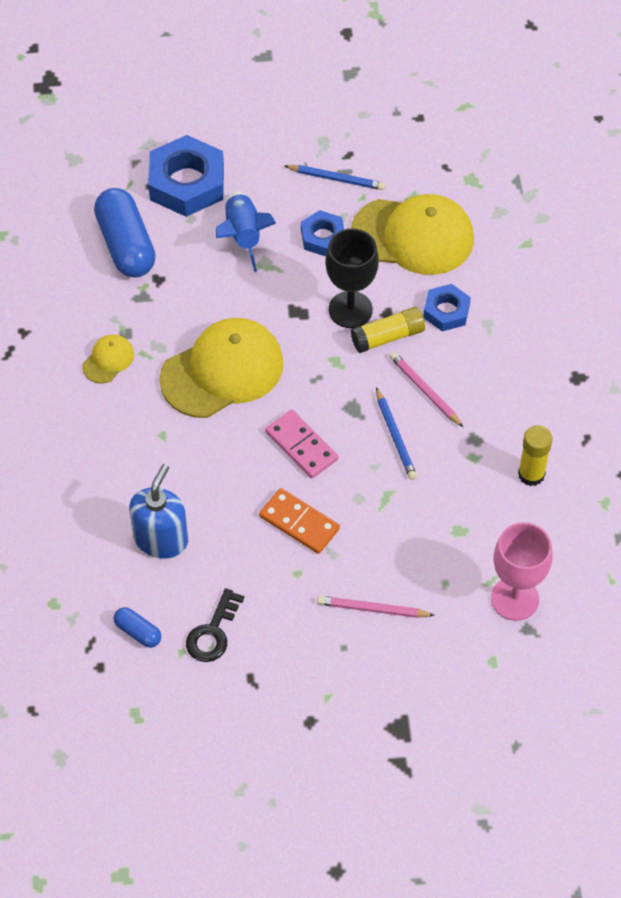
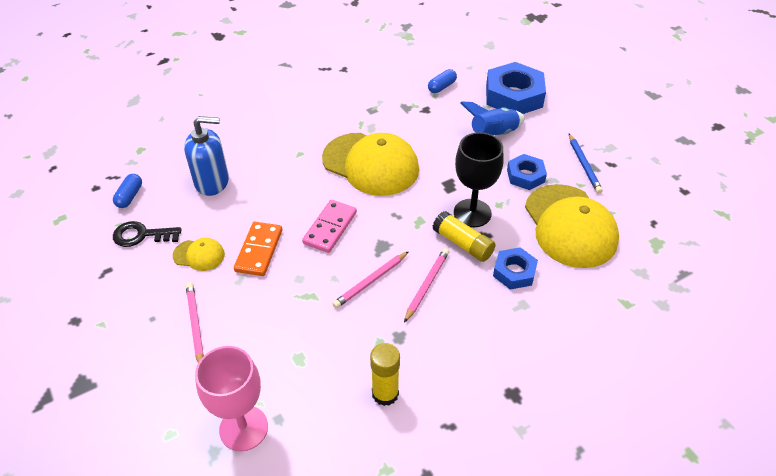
camera: 65 degrees right, 10 degrees down
yellow cap [82,334,134,384] -> yellow cap moved to [173,238,225,271]
blue capsule [94,188,156,277] -> blue capsule [428,69,457,93], size x0.47
blue pencil [376,387,417,480] -> pink pencil [332,251,409,308]

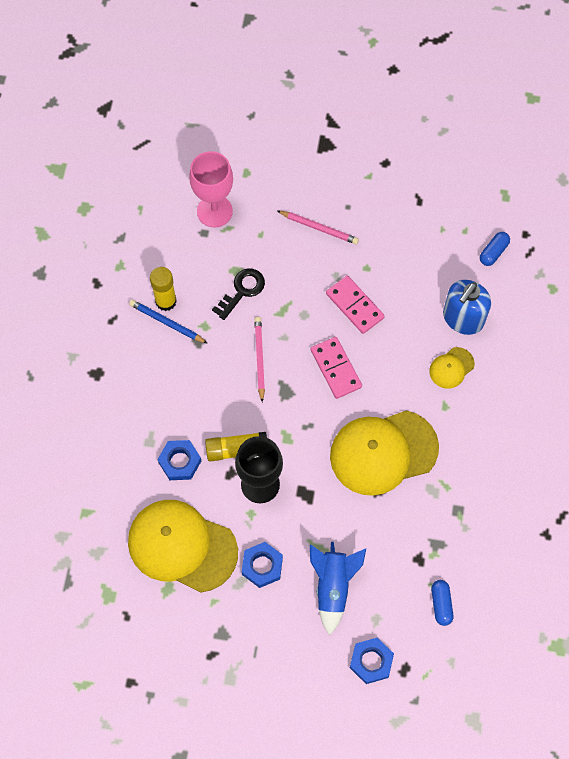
camera: 130 degrees right, 20 degrees up
blue capsule [113,174,142,208] -> blue capsule turned 75 degrees clockwise [480,232,510,266]
black key [113,221,181,247] -> black key moved to [212,268,265,320]
yellow cap [173,238,225,271] -> yellow cap moved to [429,347,475,389]
orange domino [234,222,282,276] -> pink domino [326,276,385,334]
pink pencil [404,248,449,323] -> none
blue nut [486,62,546,114] -> blue nut [350,638,394,684], size x0.56
blue pencil [569,134,603,194] -> blue pencil moved to [129,300,207,343]

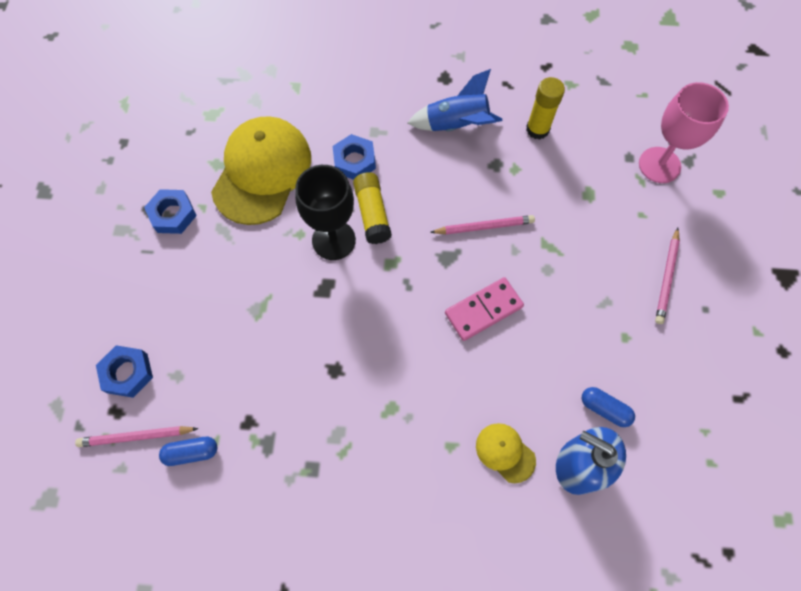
camera: 85 degrees right, 0 degrees up
blue pencil [129,300,207,343] -> none
black key [212,268,265,320] -> none
blue nut [242,542,283,588] -> blue nut moved to [144,189,197,234]
blue rocket [310,542,366,635] -> blue rocket moved to [407,69,502,131]
pink domino [326,276,385,334] -> none
yellow cap [330,410,439,496] -> none
blue capsule [480,232,510,266] -> blue capsule moved to [582,387,635,427]
none -> pink pencil [75,426,199,447]

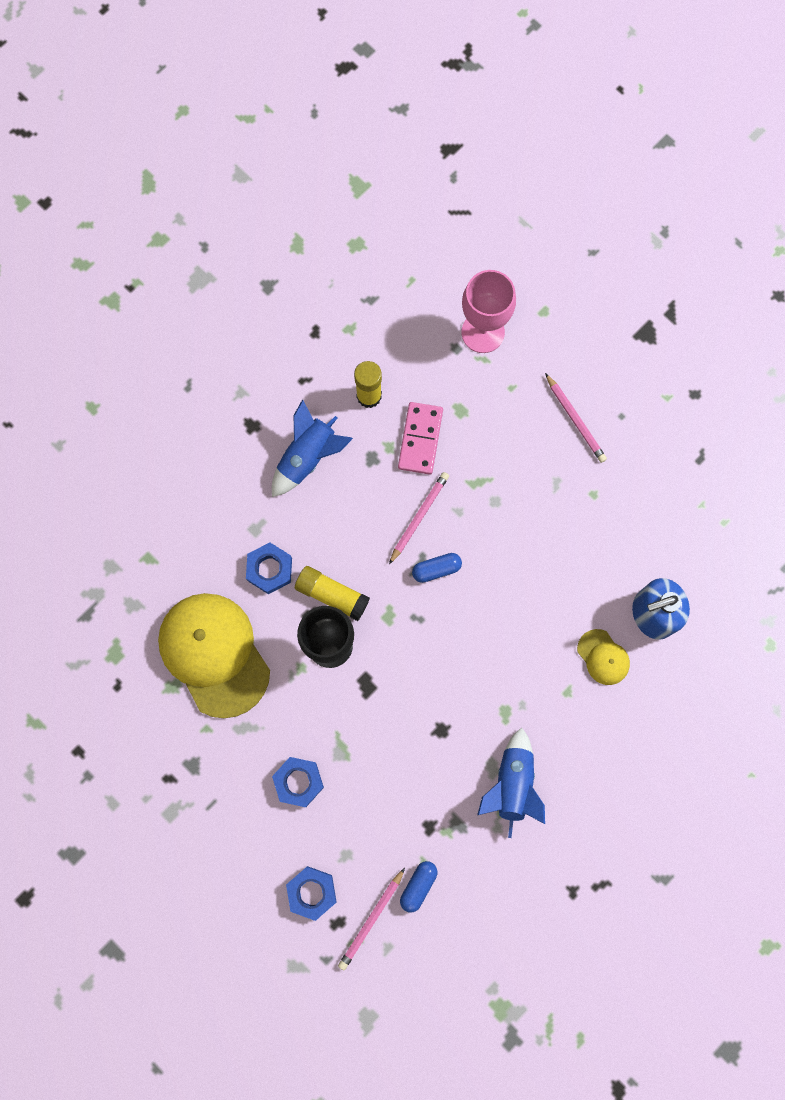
camera: 50 degrees left, 10 degrees up
blue nut [144,189,197,234] -> blue nut moved to [272,757,324,807]
pink domino [445,277,524,341] -> pink domino moved to [398,402,443,475]
yellow cap [476,423,536,483] -> yellow cap turned 120 degrees counterclockwise [577,629,630,685]
blue capsule [582,387,635,427] -> blue capsule moved to [412,553,462,583]
none -> blue rocket [477,727,545,838]

